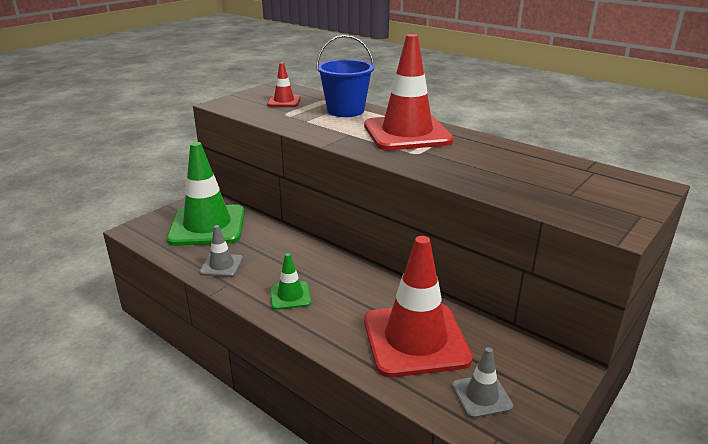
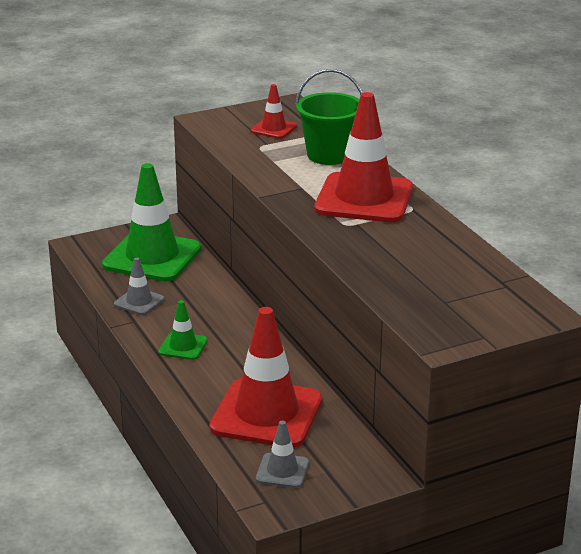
camera: 25 degrees right, 0 degrees up
blue bucket [316,35,375,117] -> green bucket [295,69,363,165]

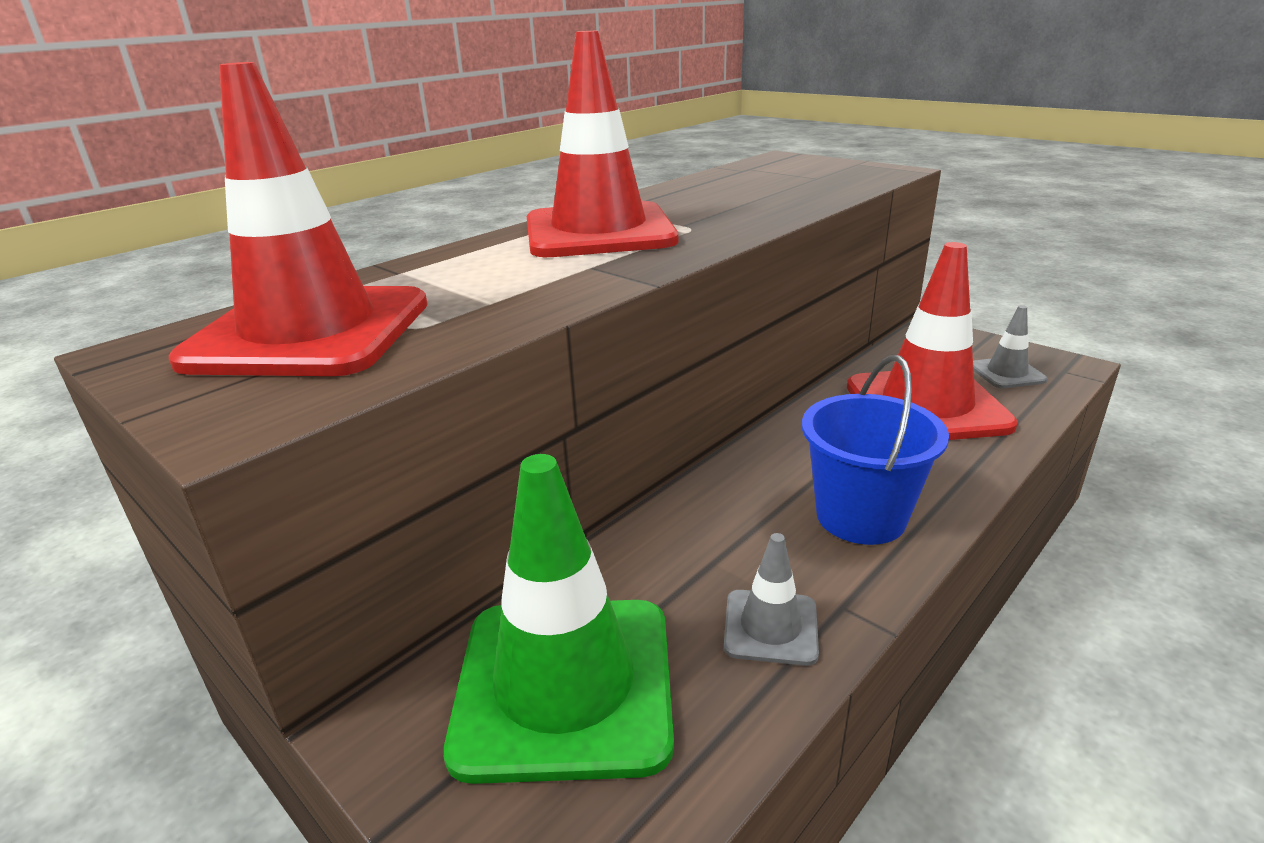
camera: 110 degrees left, 0 degrees up
green traffic cone [158,300,208,360] -> blue bucket [802,355,949,545]
red traffic cone [251,84,297,139] -> red traffic cone [169,62,428,376], size x2.15
green bucket [295,69,363,165] -> none

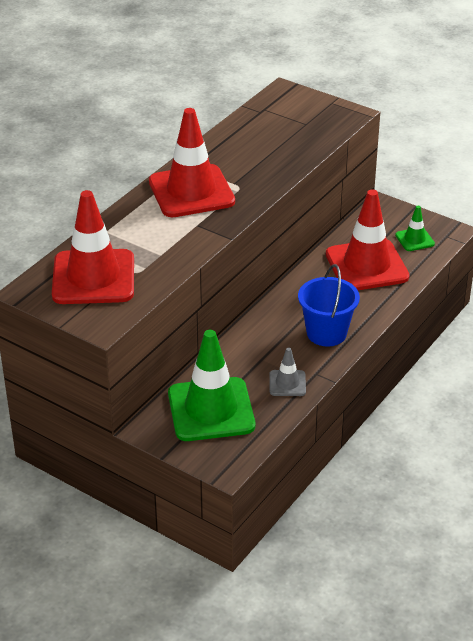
camera: 10 degrees left, 10 degrees up
grey traffic cone [973,305,1048,388] -> green traffic cone [395,206,435,251]

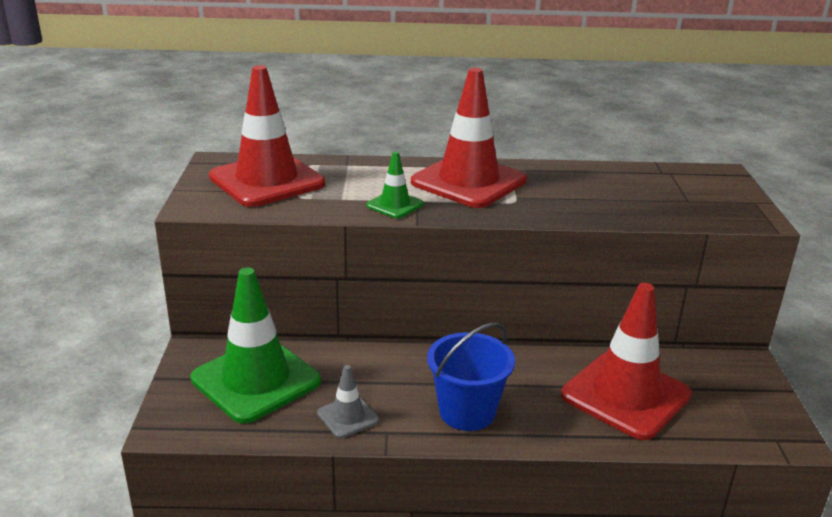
camera: 55 degrees right, 10 degrees down
green traffic cone [395,206,435,251] -> green traffic cone moved to [366,151,424,218]

